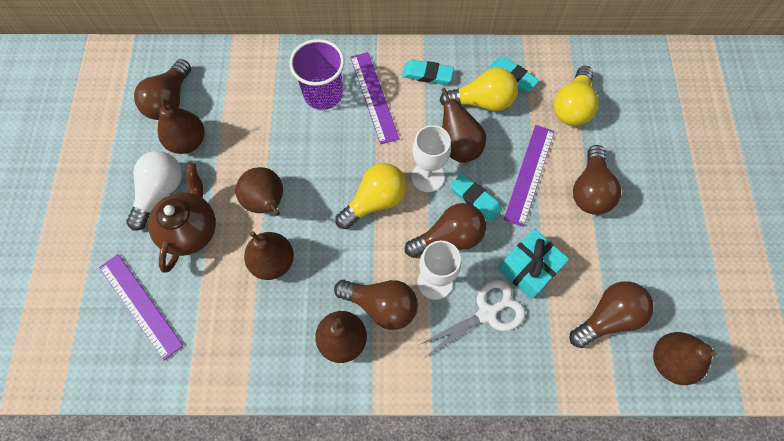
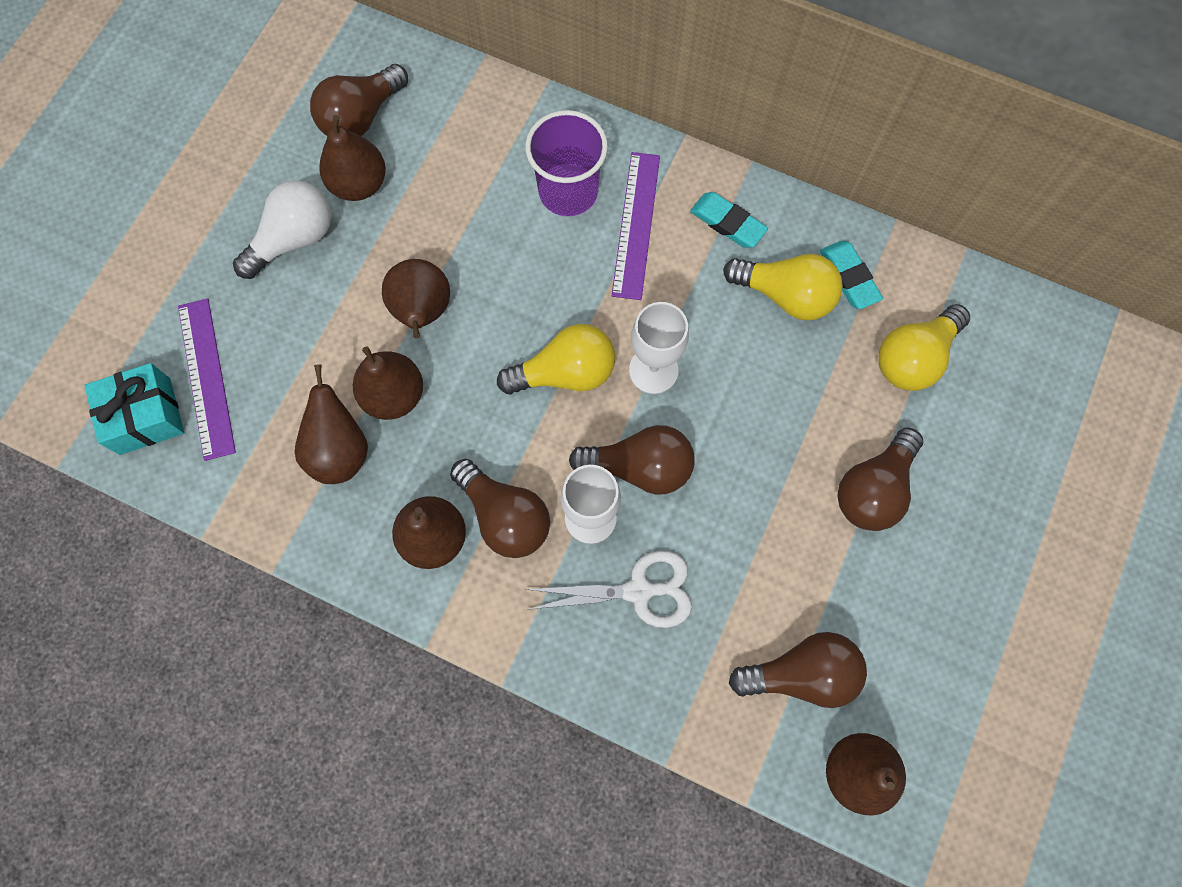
camera: 25 degrees right, 5 degrees up
brown teapot [148,163,216,273] -> none
brown pear [441,87,486,163] -> brown pear moved to [295,364,368,484]
turquoise eraser [450,173,502,222] -> none
turquoise gift [498,229,569,299] -> turquoise gift moved to [84,363,184,455]
purple ruler [504,125,555,227] -> none

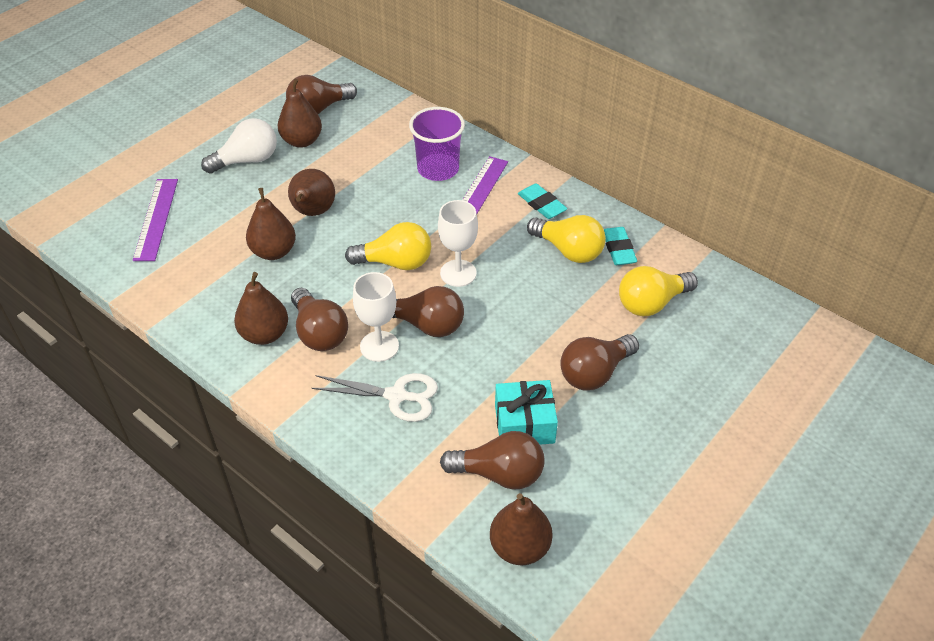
camera: 15 degrees right, 25 degrees down
turquoise gift [84,363,184,455] -> turquoise gift moved to [495,380,558,445]
brown pear [295,364,368,484] -> none

